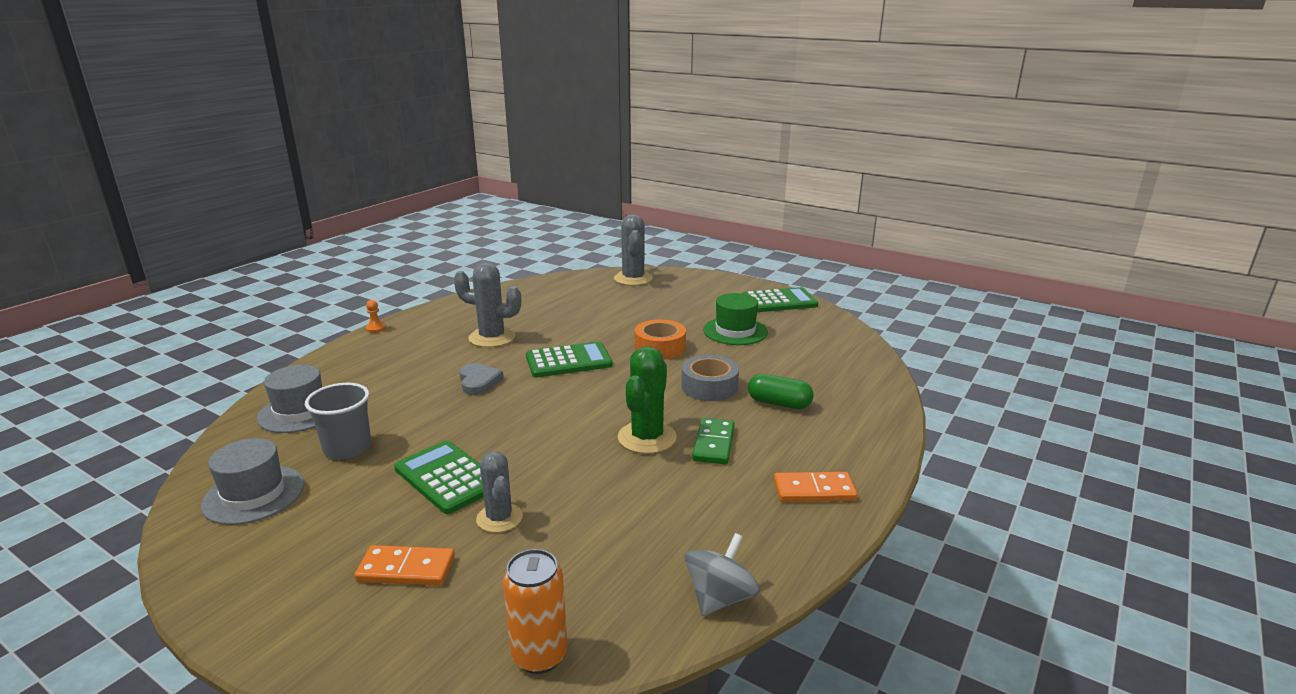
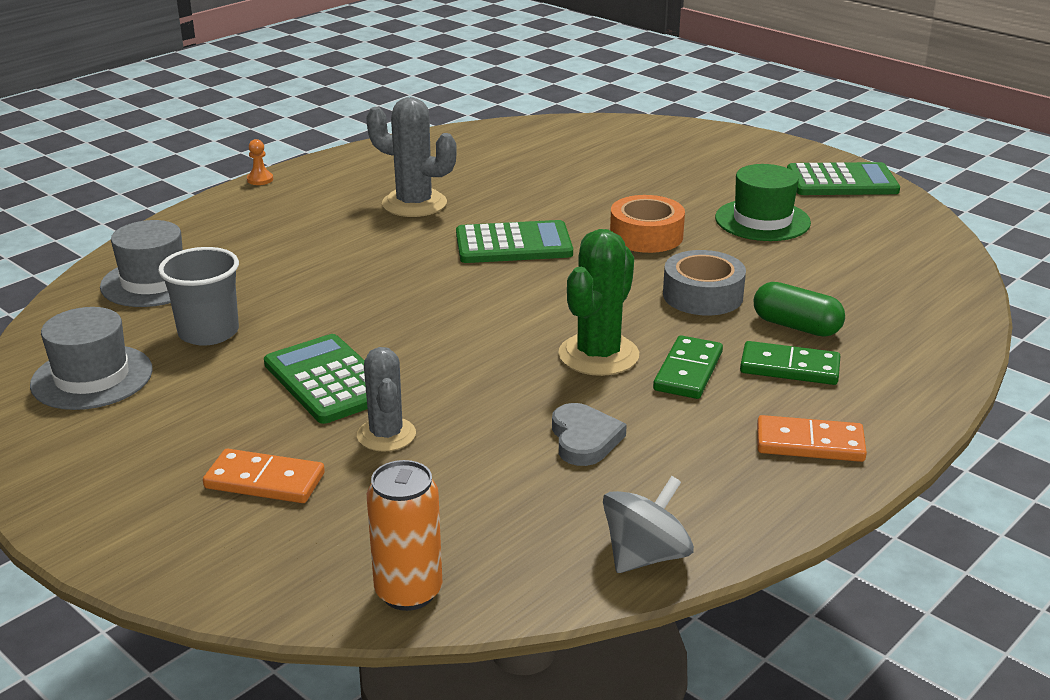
camera: 10 degrees right, 5 degrees up
grey heart [459,363,504,395] -> grey heart moved to [552,403,627,466]
grey cactus [614,214,653,286] -> none
none -> green domino [740,341,840,385]

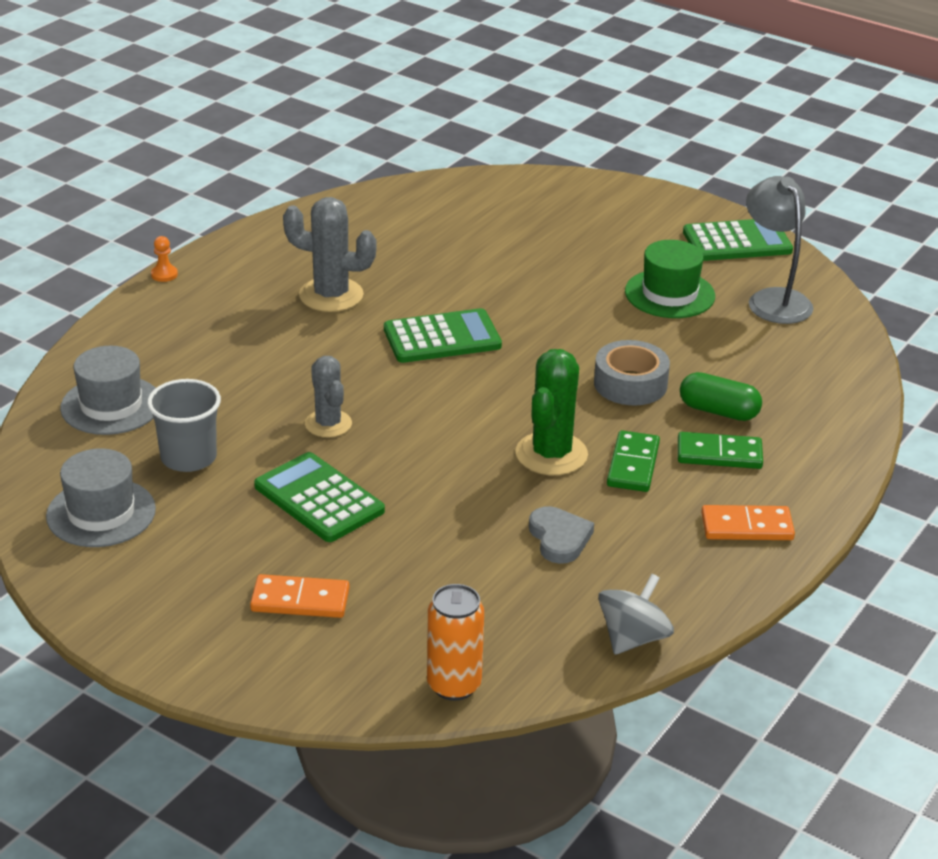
camera: 10 degrees left, 5 degrees up
grey cactus [357,347,416,452] -> grey cactus moved to [305,356,352,437]
orange tape [610,195,685,253] -> none
none -> grey lamp [746,176,813,324]

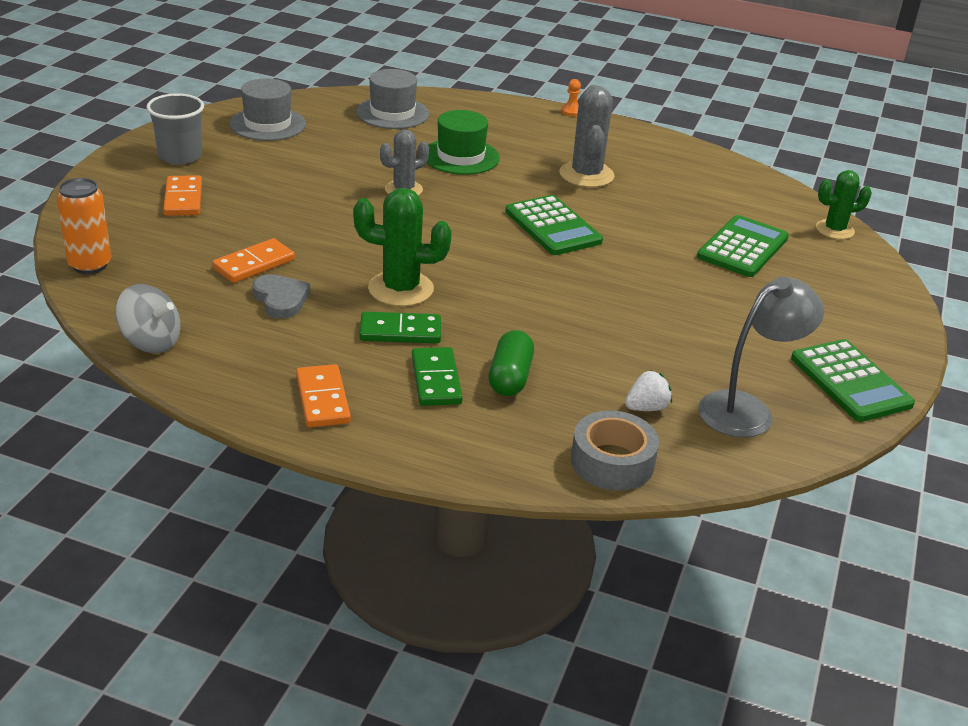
camera: 75 degrees right, 0 degrees up
grey cup [147,379,221,472] -> grey cup moved to [146,94,204,165]
green calculator [254,452,385,542] -> green calculator moved to [697,215,789,277]
grey heart [529,506,594,564] -> grey heart turned 90 degrees counterclockwise [252,274,310,319]
grey tape [594,340,670,405] -> grey tape moved to [571,410,659,491]
green hat [625,240,715,318] -> green hat moved to [427,110,500,175]
none -> orange domino [212,238,295,283]
none -> white strawberry [625,370,672,411]
none -> green cactus [816,170,872,239]

